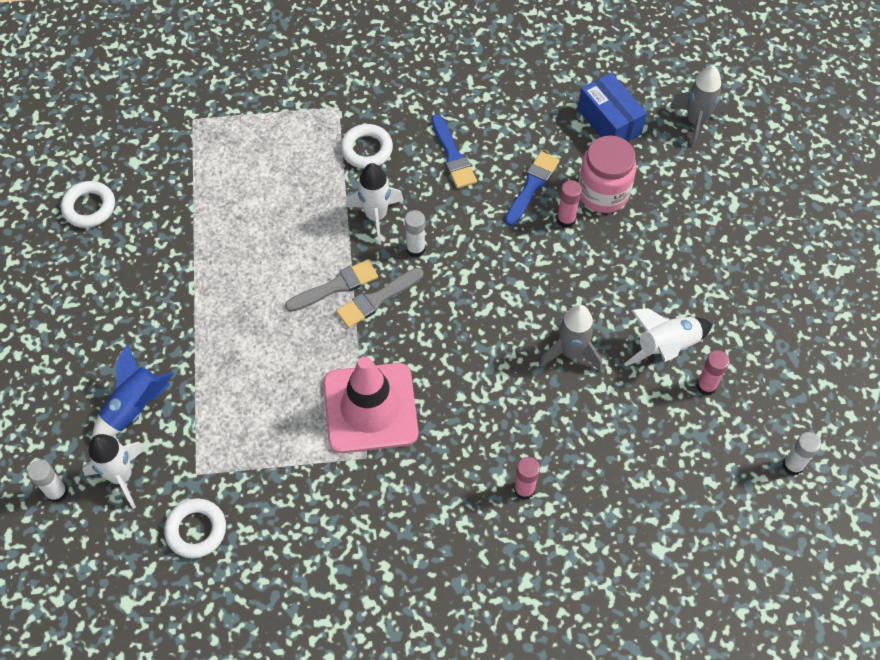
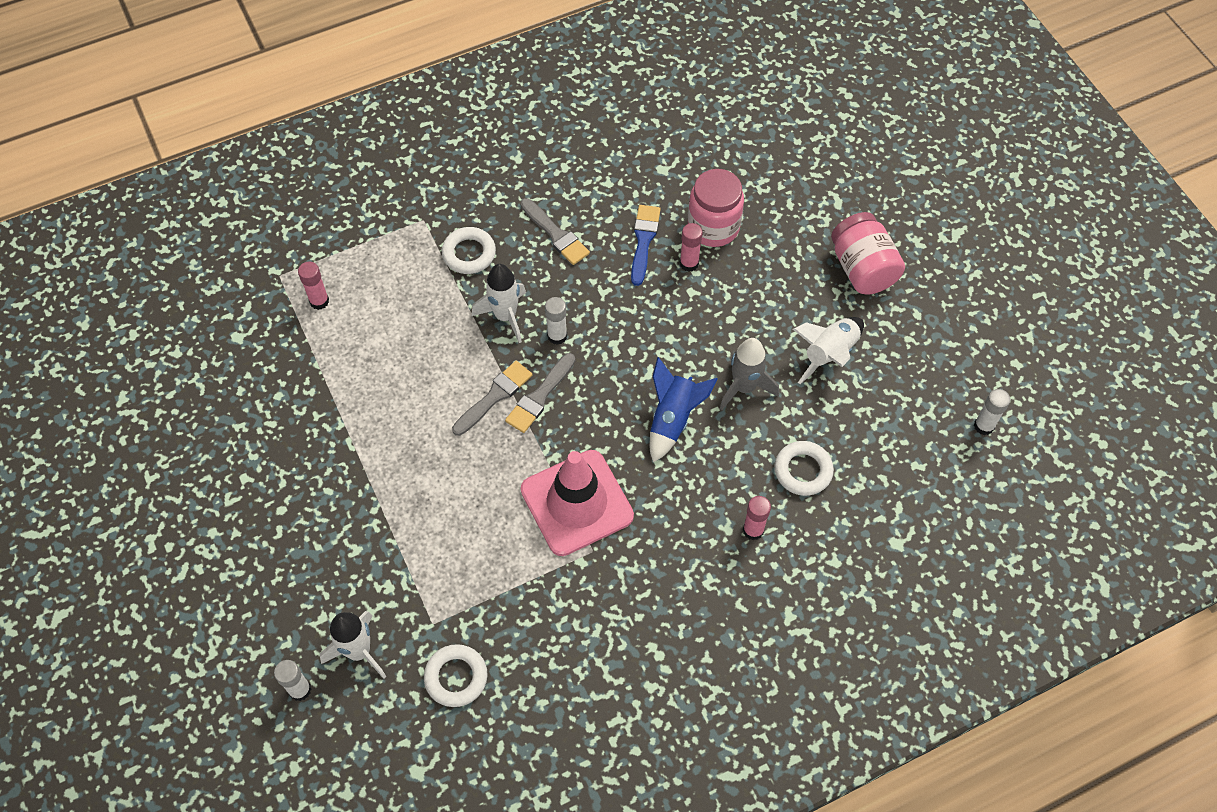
camera: 20 degrees left, 0 degrees up
white ring [61,181,115,228] -> white ring moved to [775,441,834,496]
blue rocket [92,343,174,438] -> blue rocket moved to [650,357,718,462]
blue brush [432,114,477,189] -> grey brush [520,198,590,265]
blue box [578,73,647,142] -> none
grey rocket [670,65,727,148] -> none
pink glue stick [696,350,730,395] -> pink glue stick moved to [298,262,329,310]
none -> pink jar [831,212,905,295]

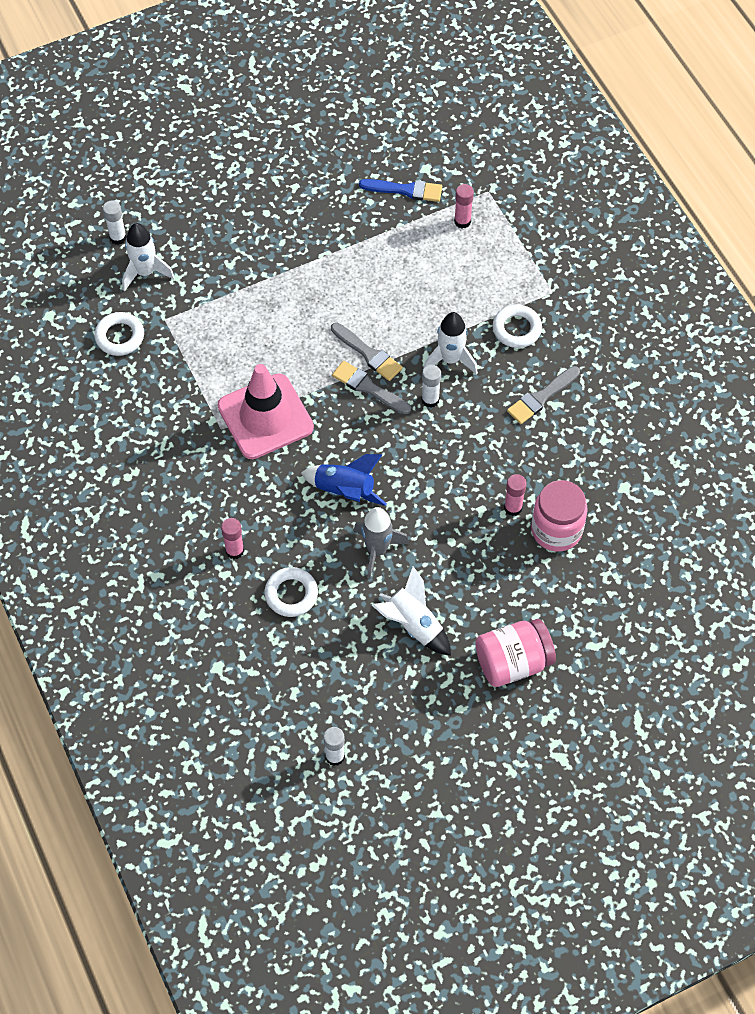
camera: 90 degrees right, 0 degrees up
blue brush [631,205,661,286] -> blue brush moved to [359,179,442,202]

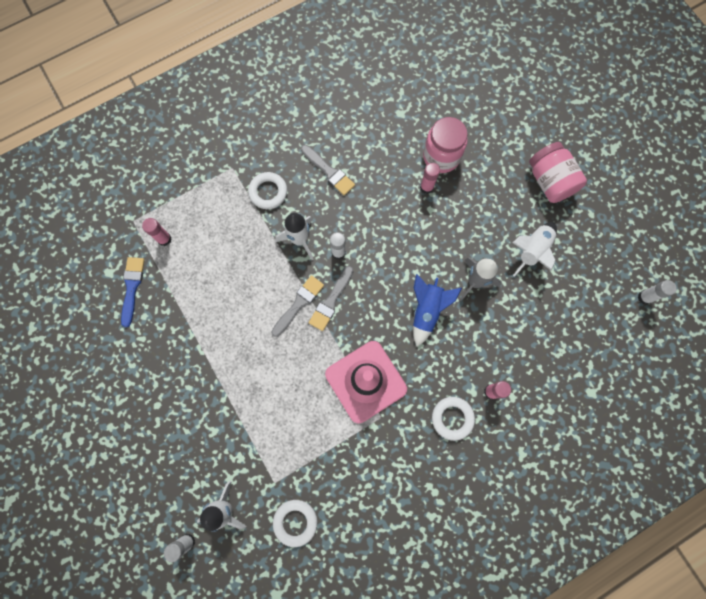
camera: 95 degrees left, 15 degrees up
white ring [264,567,318,617] -> white ring moved to [432,397,475,441]

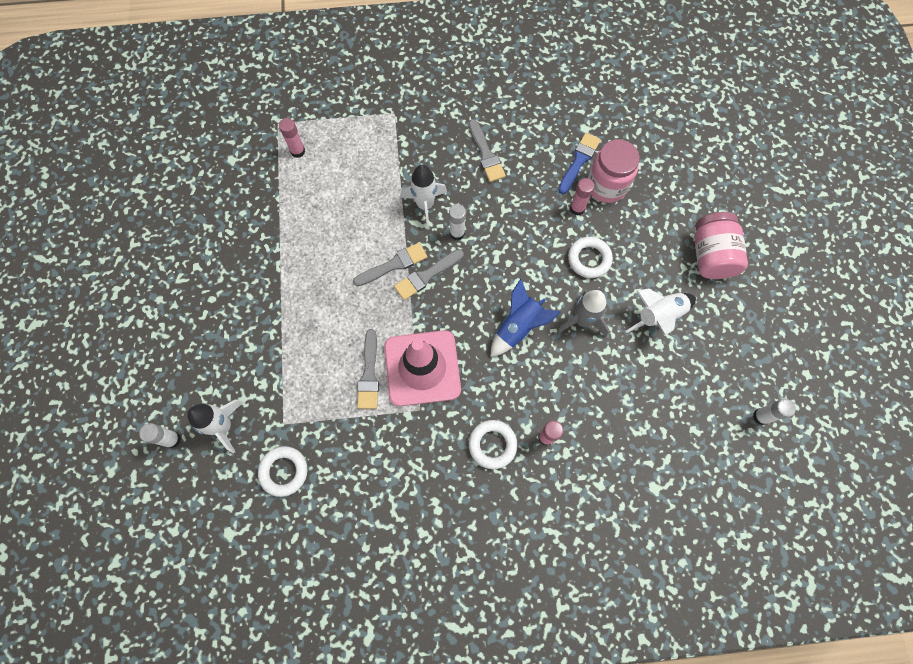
camera: 25 degrees right, 5 degrees down
blue brush [121,257,145,327] -> blue brush moved to [558,132,601,194]
white ring [248,172,287,209] -> white ring moved to [568,237,613,278]
none -> grey brush [357,329,379,409]

